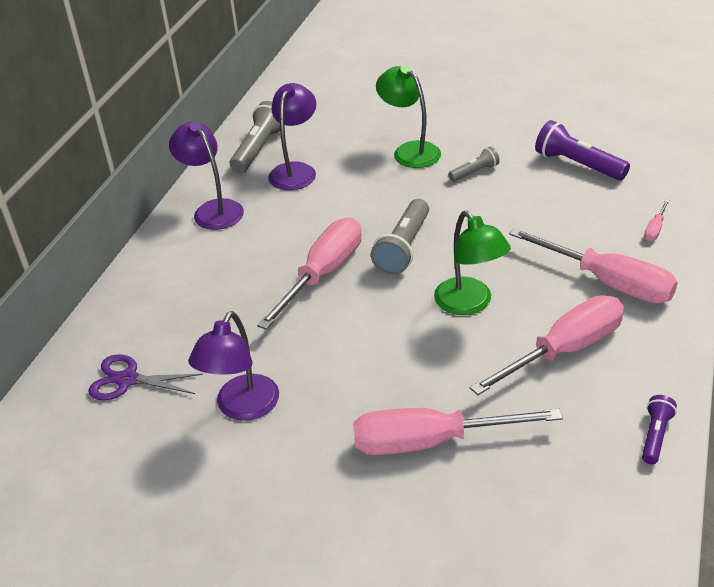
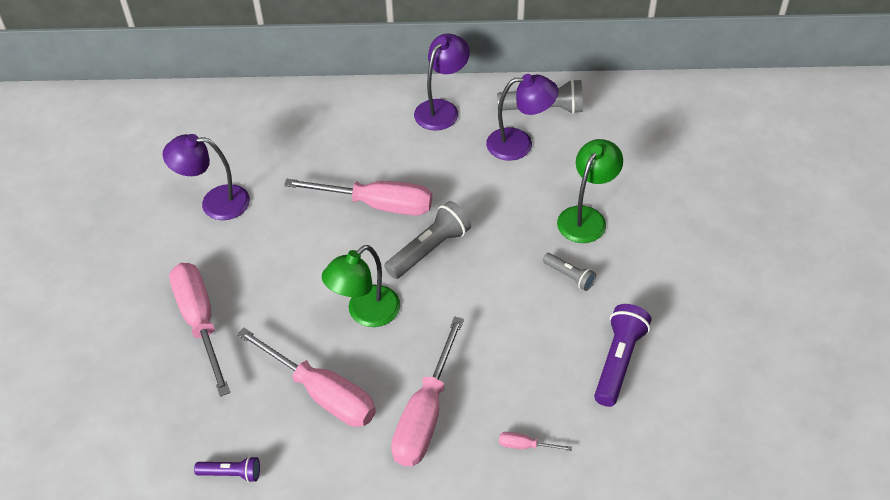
camera: 70 degrees right, 10 degrees up
purple scissors [88,354,203,400] -> none
grey flashlight [371,199,429,275] -> grey flashlight turned 135 degrees clockwise [384,201,471,279]

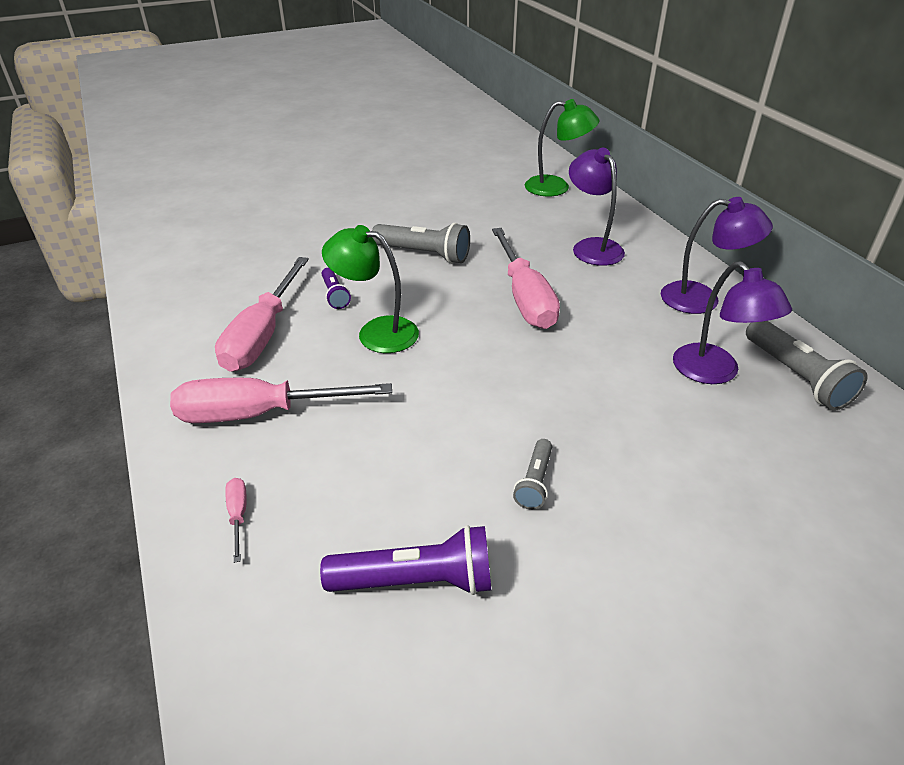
camera: 65 degrees right, 10 degrees down
purple lamp [163,134,250,220] -> purple lamp moved to [569,148,625,266]
pink screwdriver [169,263,230,397] -> none
purple flashlight [194,456,260,482] -> purple flashlight moved to [321,268,351,309]
grey flashlight [384,201,471,279] -> grey flashlight moved to [372,223,470,264]
green lamp [557,139,623,243] -> green lamp moved to [525,99,599,196]

